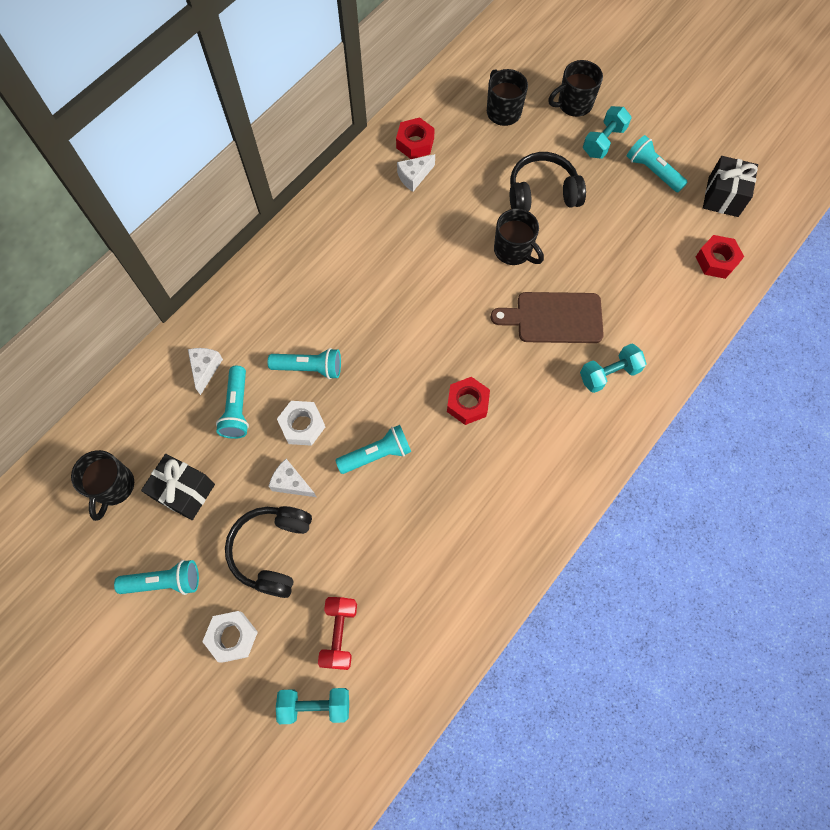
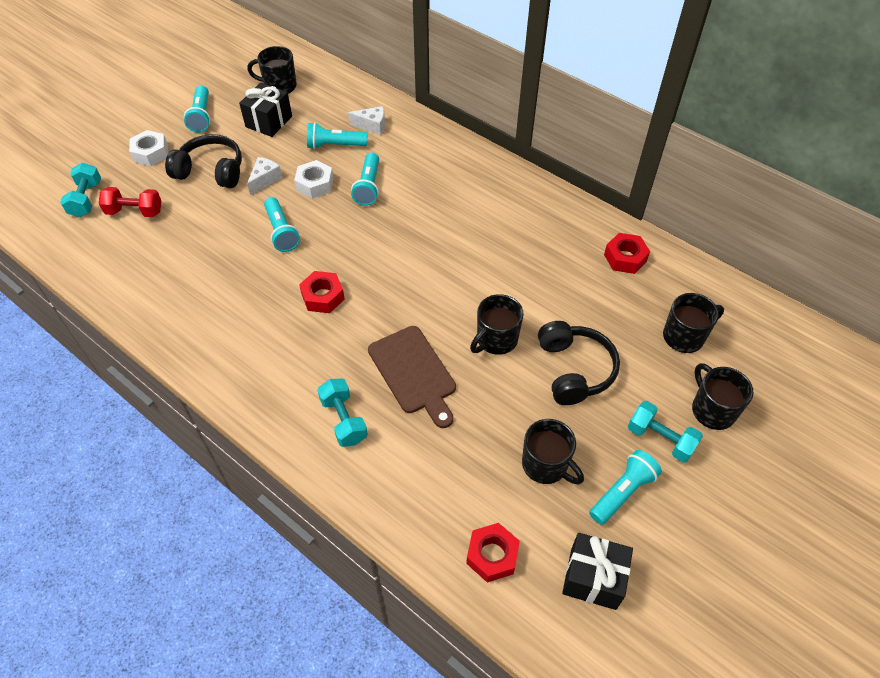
camera: 90 degrees right, 15 degrees down
white cheese [397,154,435,192] -> none
brown cutting board [491,292,604,343] -> brown cutting board turned 150 degrees clockwise [368,326,456,428]
none -> black mug [522,419,584,484]

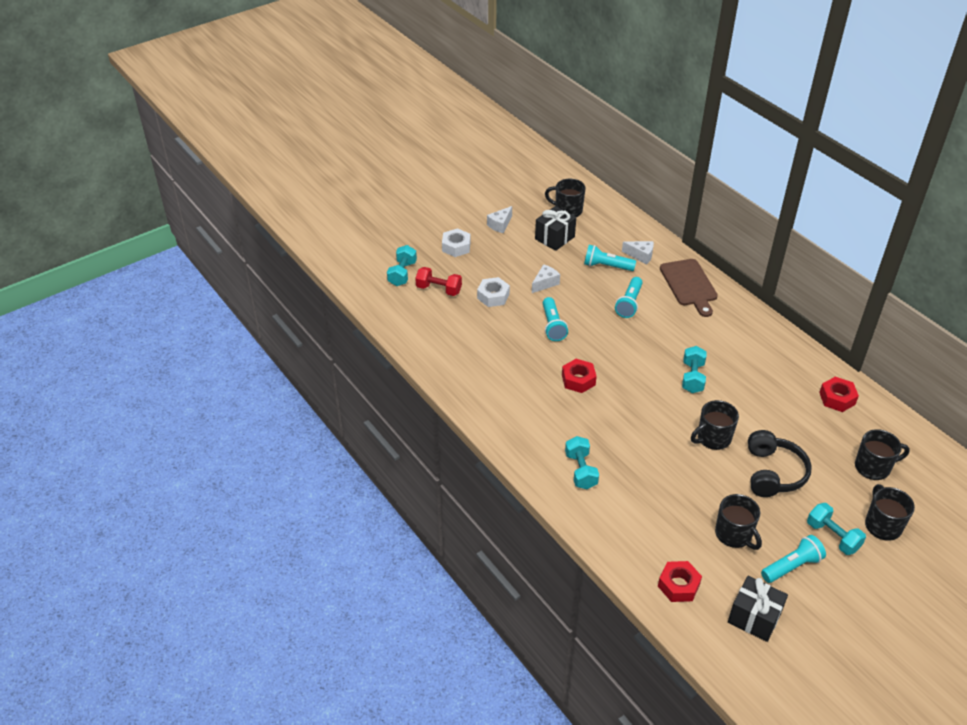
camera: 15 degrees right, 10 degrees down
black headphones [165,134,242,188] -> none
turquoise flashlight [184,86,211,133] -> white cheese [487,206,512,233]
white nut [294,160,334,199] -> white nut moved to [477,277,510,307]
brown cutting board [368,326,456,428] -> brown cutting board moved to [660,259,718,317]
none -> turquoise dumbbell [682,346,707,393]

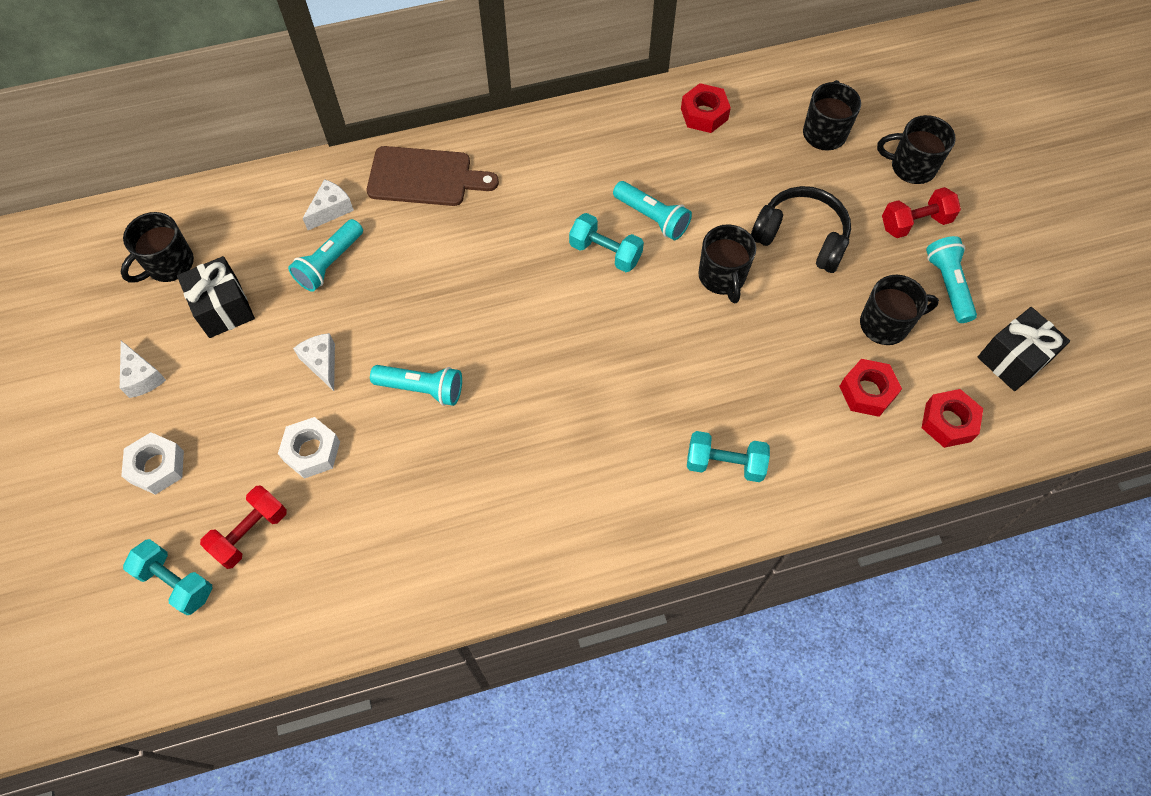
camera: 70 degrees left, 20 degrees up
red nut [562,359,597,393] -> red nut moved to [839,359,902,417]
turquoise flashlight [615,277,643,318] -> turquoise flashlight moved to [613,181,692,240]
turquoise dumbbell [807,503,866,555] -> red dumbbell [882,187,961,238]

